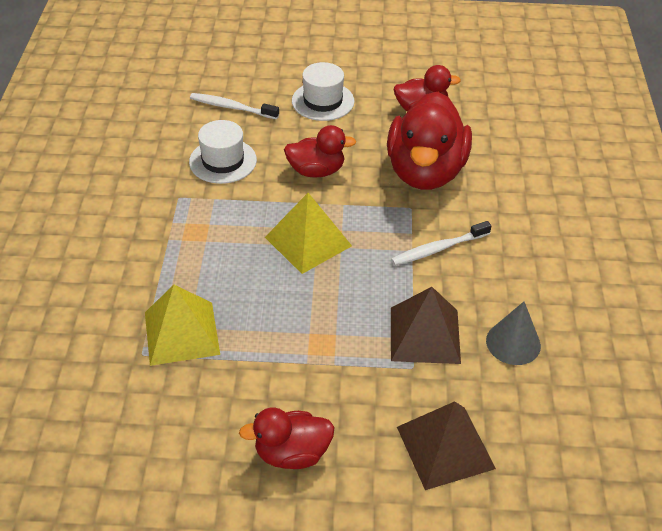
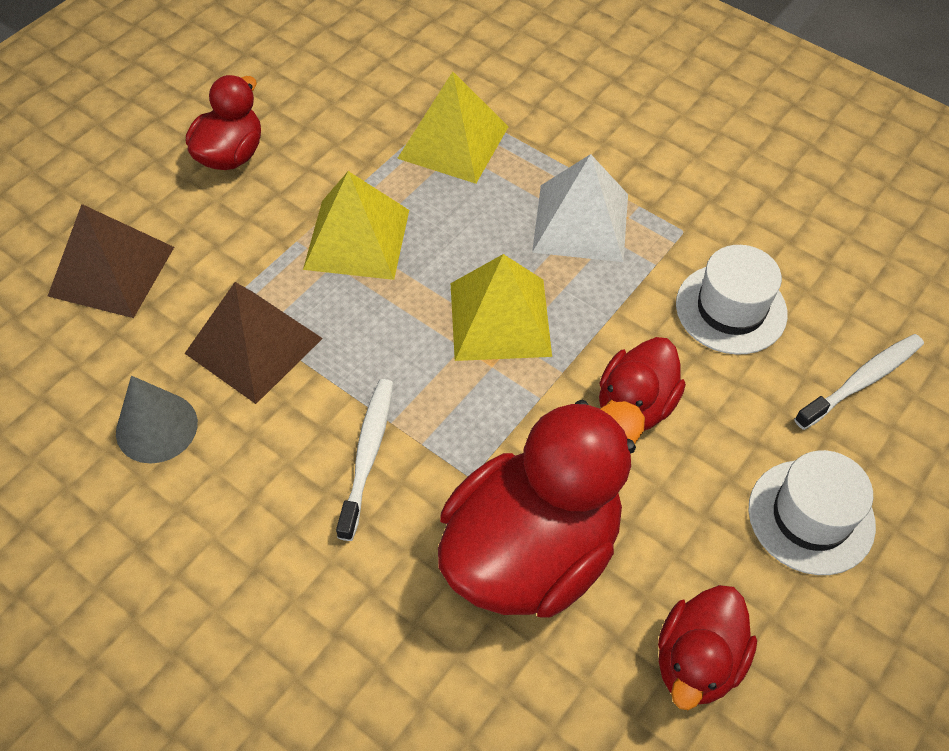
camera: 125 degrees right, 10 degrees up
red duck [387,92,472,190] -> red duck turned 90 degrees clockwise [438,400,645,618]
none -> yellow pyramid [303,171,409,280]
none -> white pyramid [532,154,628,262]

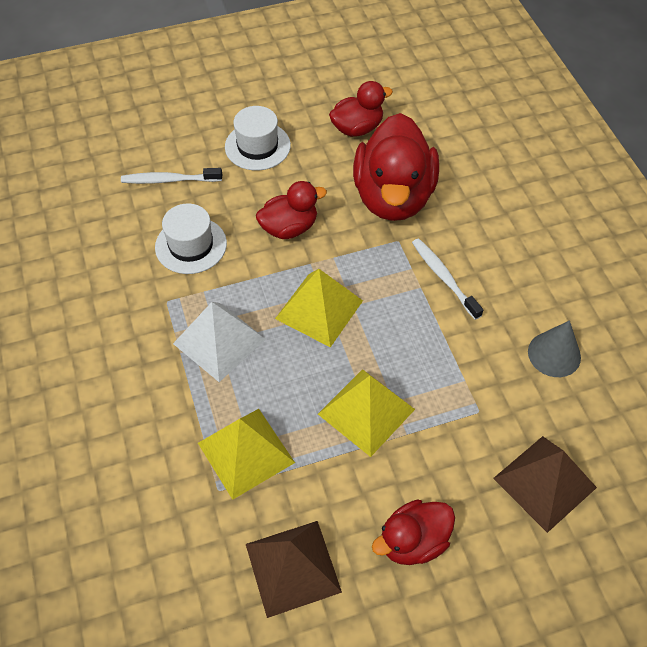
camera: 145 degrees left, 0 degrees up
brown pyramid [184,282,323,404] -> brown pyramid moved to [246,521,342,618]
white toothbrush [336,379,393,541] -> white toothbrush turned 105 degrees clockwise [412,238,483,320]
red duck [438,400,645,618] -> red duck turned 75 degrees counterclockwise [353,113,439,221]

